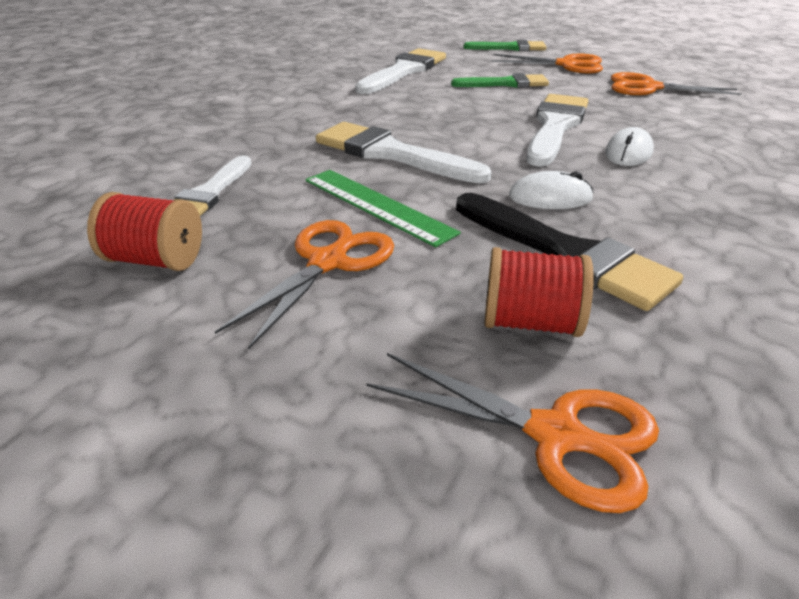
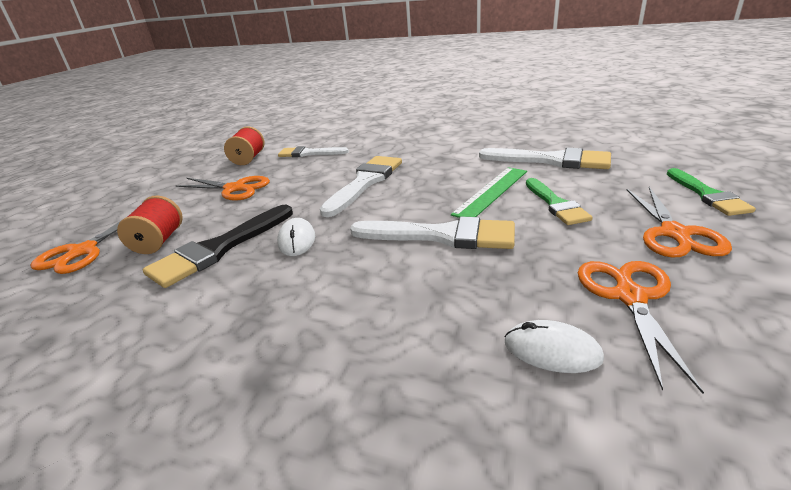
camera: 85 degrees right, 5 degrees down
green ruler [305,170,461,247] -> green ruler moved to [451,167,527,218]
white mouse [605,127,654,166] -> white mouse moved to [504,320,604,373]

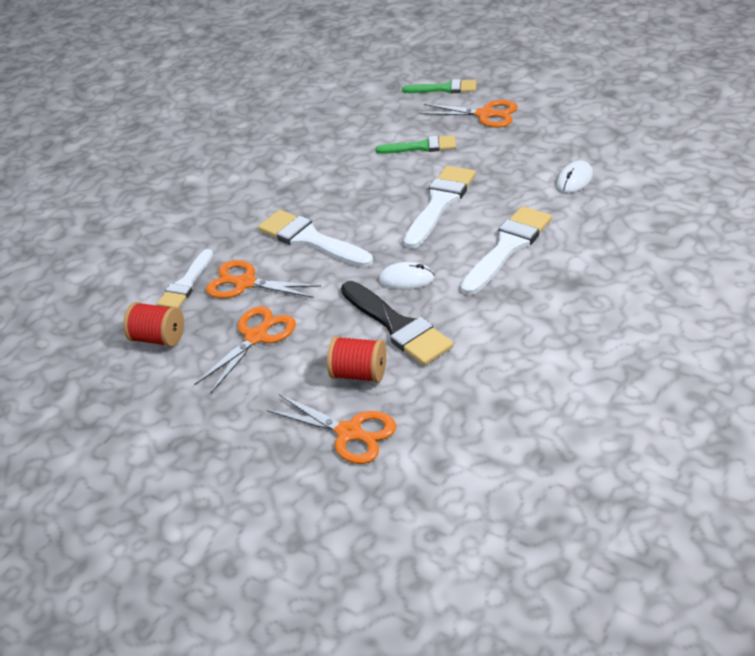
camera: 75 degrees left, 10 degrees up
green ruler [451,167,527,218] -> none
white brush [479,148,611,169] -> white brush moved to [461,206,552,295]
orange scissors [578,261,704,394] -> orange scissors moved to [206,260,321,298]

